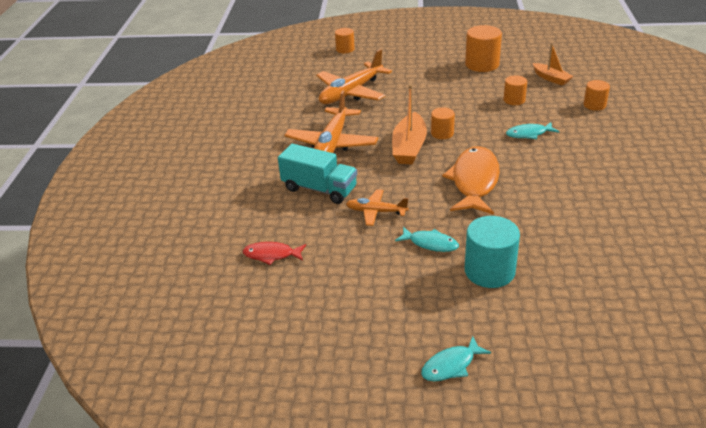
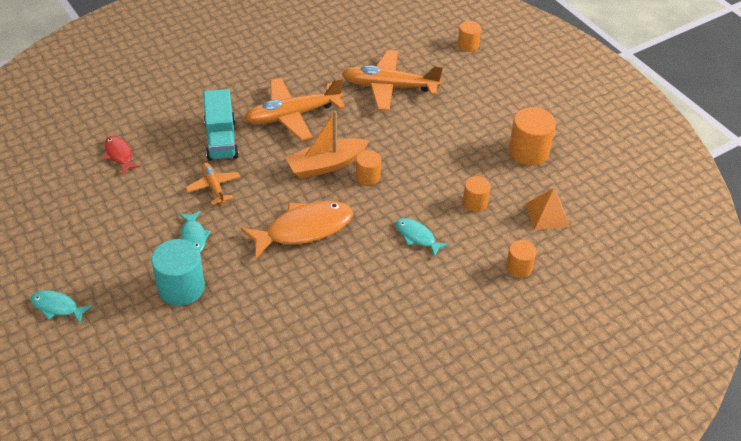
camera: 50 degrees right, 10 degrees up
orange boat [533,43,573,85] -> orange pyramid [526,188,570,230]

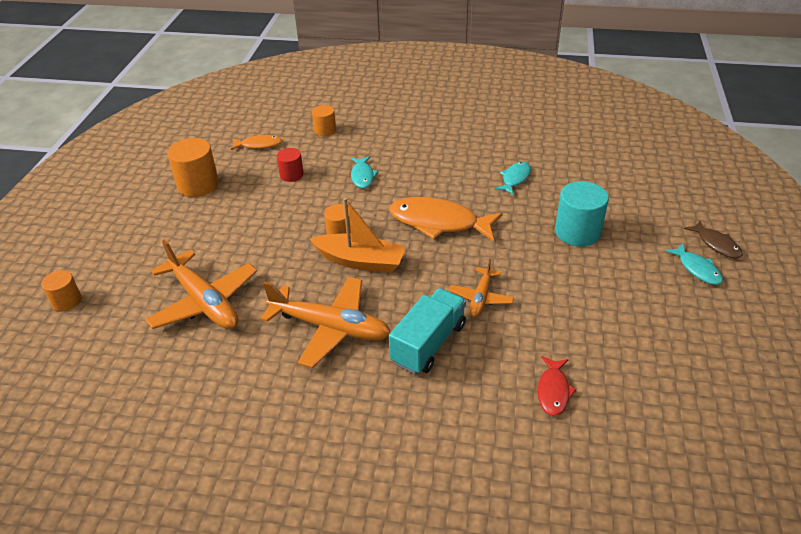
camera: 135 degrees left, 5 degrees down
turquoise fish [179,211,211,253] -> turquoise fish moved to [495,162,531,195]
orange cylinder [463,176,491,212] -> red cylinder [277,148,304,182]
orange pyramid [526,188,570,230] -> orange fish [231,134,282,150]
none -> brown fish [684,221,743,258]

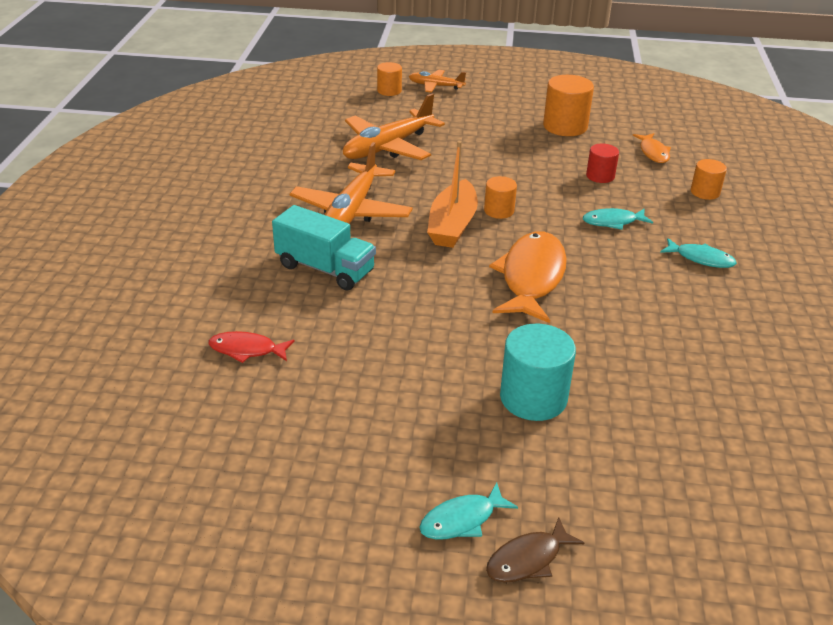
camera: 85 degrees right, 5 degrees down
orange plane [449,258,514,317] -> orange plane moved to [409,70,466,93]
turquoise fish [495,162,531,195] -> turquoise fish moved to [660,238,737,268]

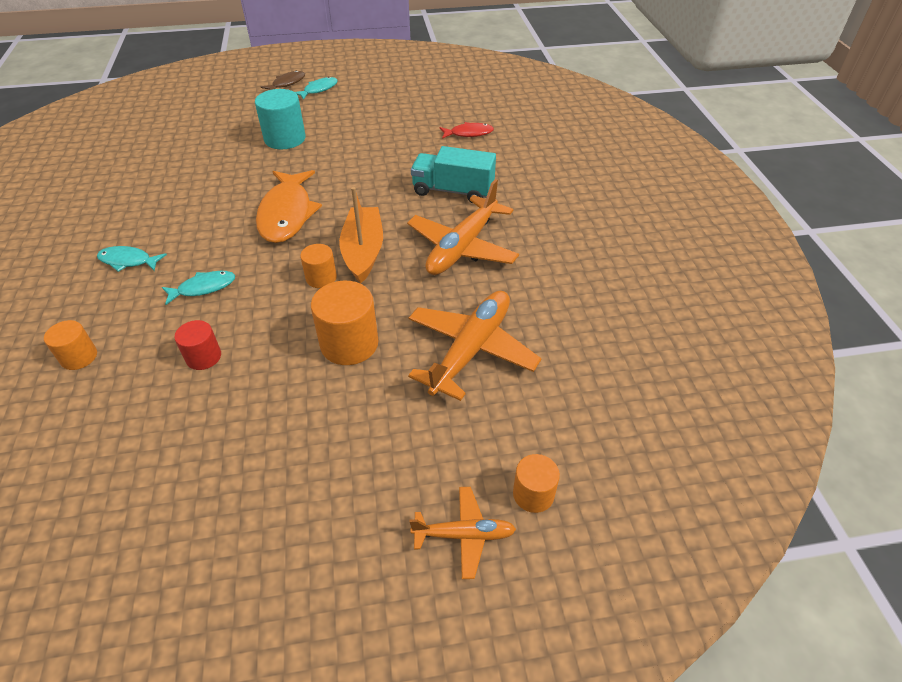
camera: 165 degrees right, 10 degrees up
orange plane [290,142,413,224] -> orange plane turned 150 degrees counterclockwise [407,179,519,275]
orange cylinder [543,75,594,136] -> orange cylinder moved to [311,281,379,365]
orange fish [633,133,671,163] -> none

